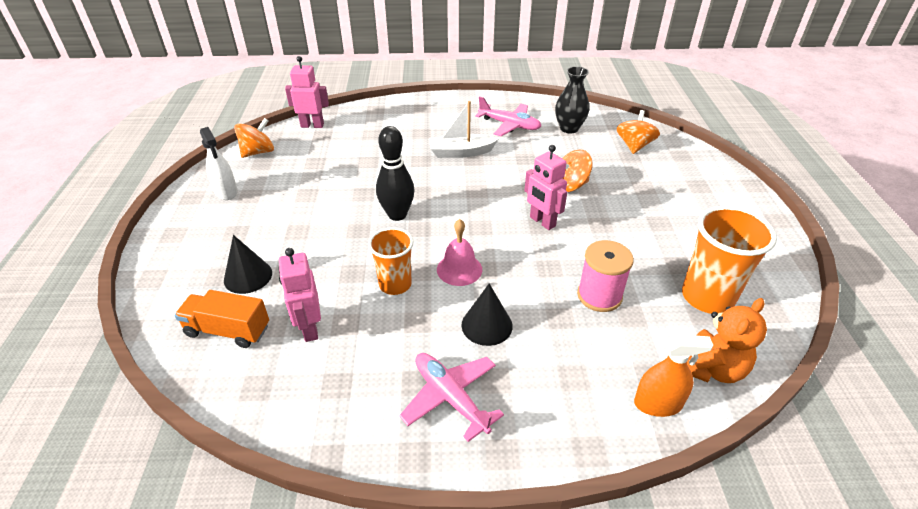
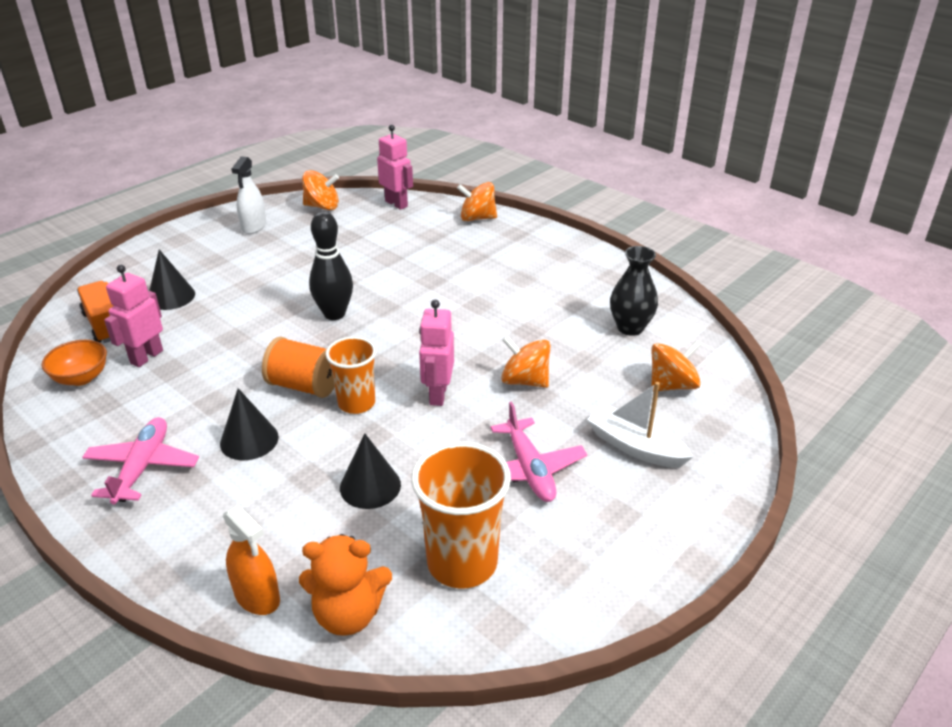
camera: 45 degrees right, 5 degrees down
orange cup [368,227,413,295] -> orange cup moved to [325,336,377,414]
white boat [429,101,498,158] -> white boat moved to [587,382,693,468]
pink bell [437,219,482,286] -> orange spool [262,337,335,398]
pink plane [475,96,541,136] -> pink plane moved to [490,402,587,502]
pink spool [577,240,634,312] -> black cone [340,433,401,509]
none -> orange bowl [42,340,107,386]
none -> orange spinning top [457,182,497,221]

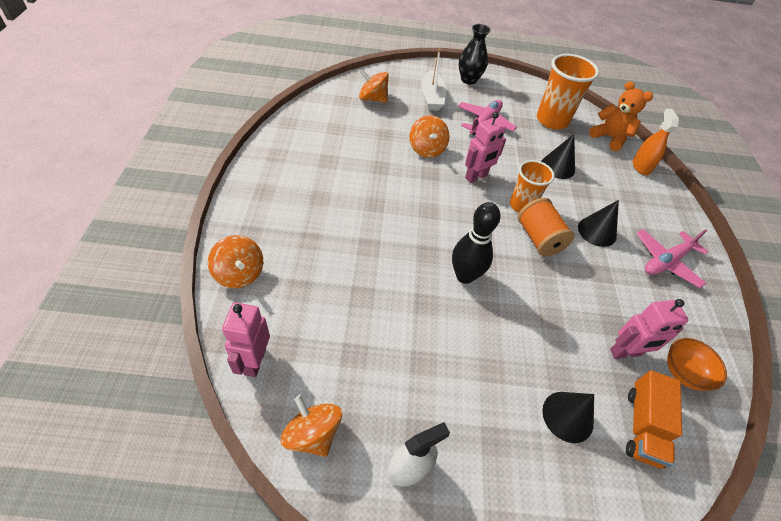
camera: 135 degrees left, 15 degrees up
black vase [610,246,658,336] -> black vase moved to [458,24,491,85]

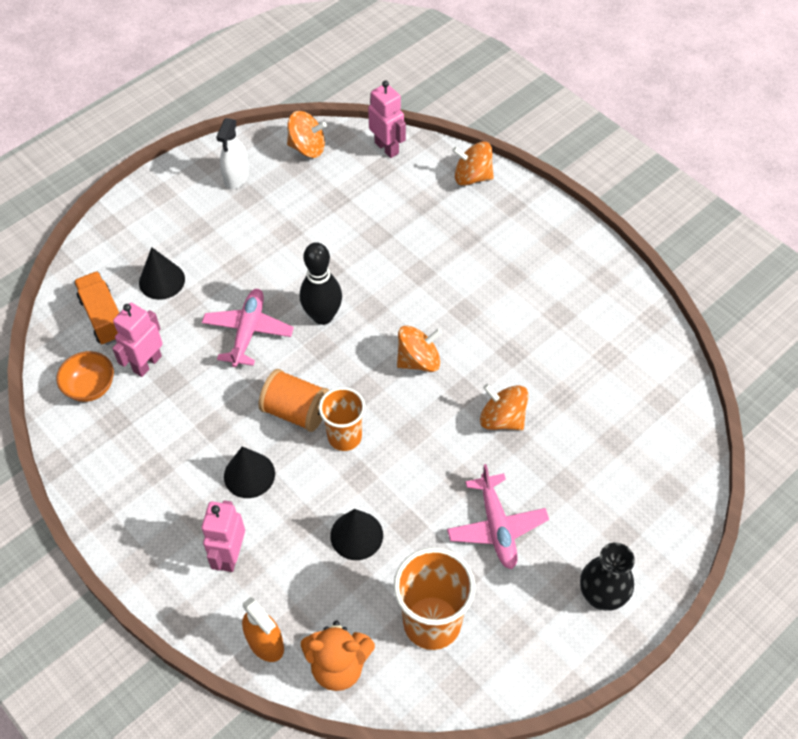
camera: 140 degrees right, 5 degrees up
orange spinning top [359,69,389,103] -> orange spinning top moved to [397,326,442,372]
white boat [421,48,446,111] -> none
pink robot [465,112,506,183] -> pink robot moved to [202,500,245,572]
pink plane [636,229,708,288] -> pink plane moved to [202,289,294,367]

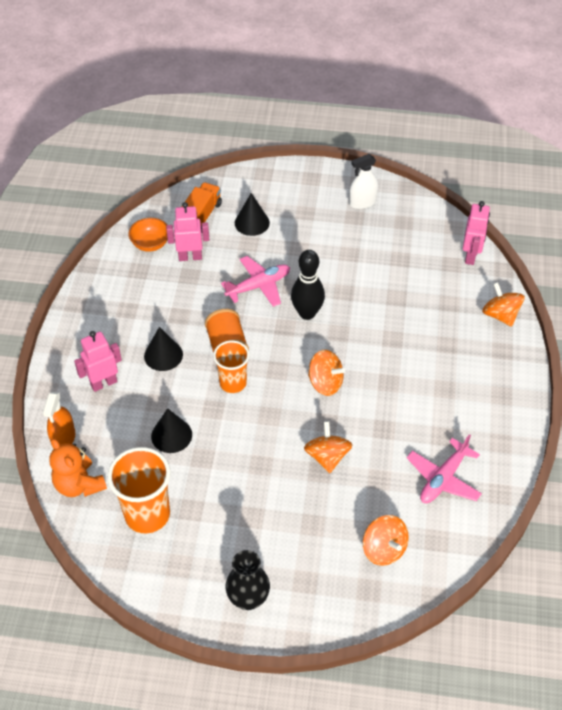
camera: 50 degrees right, 5 degrees down
orange spinning top [287,111,327,158] -> orange spinning top moved to [363,515,409,566]
pink plane [447,464,549,569] -> pink plane moved to [407,434,482,503]

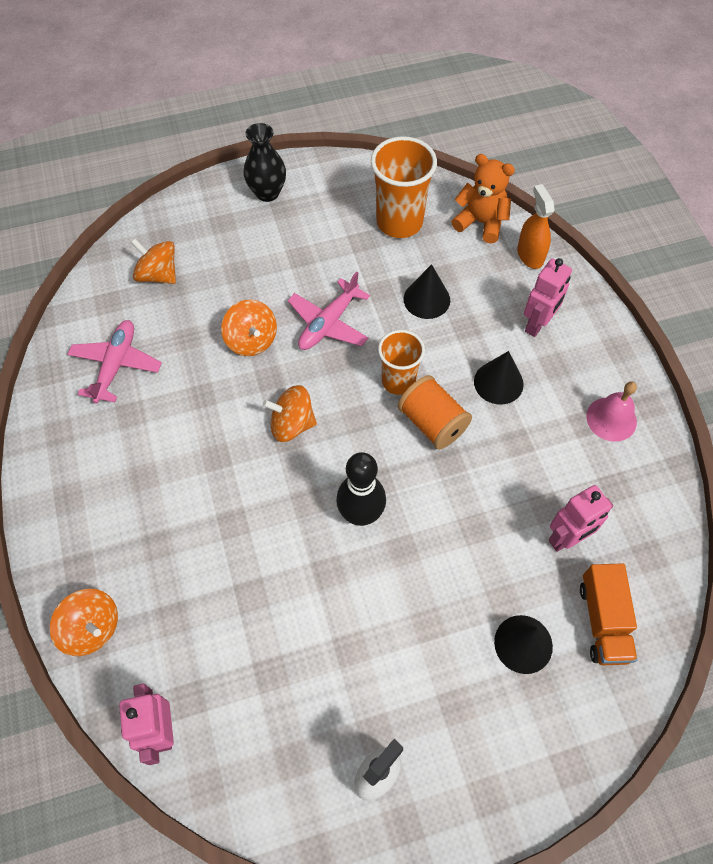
camera: 155 degrees right, 10 degrees up
orange bowl [128,218,168,252] -> none
pink plane [221,256,290,307] -> pink plane moved to [288,272,370,350]
none -> pink bell [586,382,637,442]

